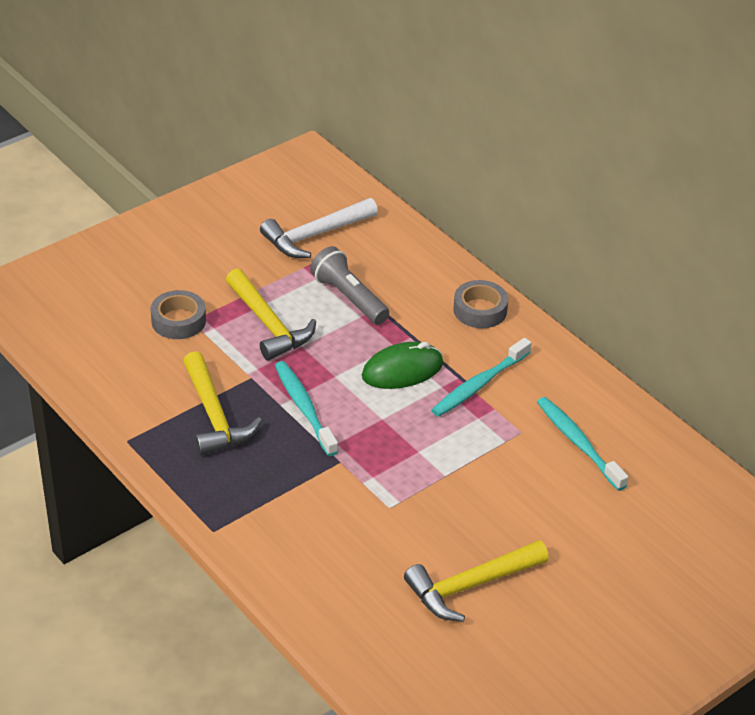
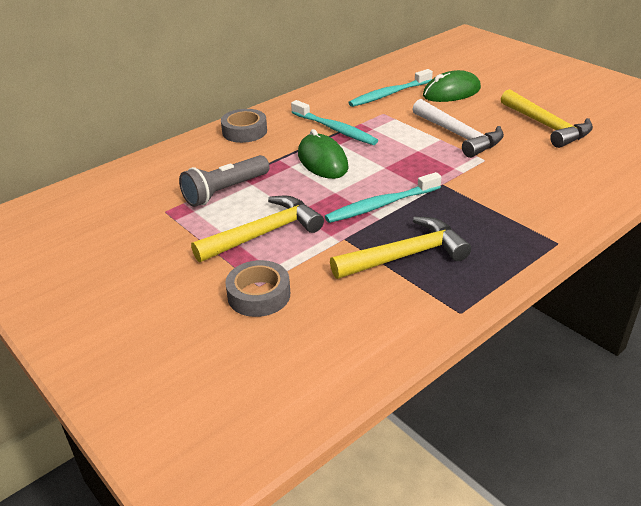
camera: 90 degrees left, 5 degrees down
white hammer [260,198,378,258] -> white hammer moved to [413,99,504,158]
none -> green mouse [423,70,481,102]

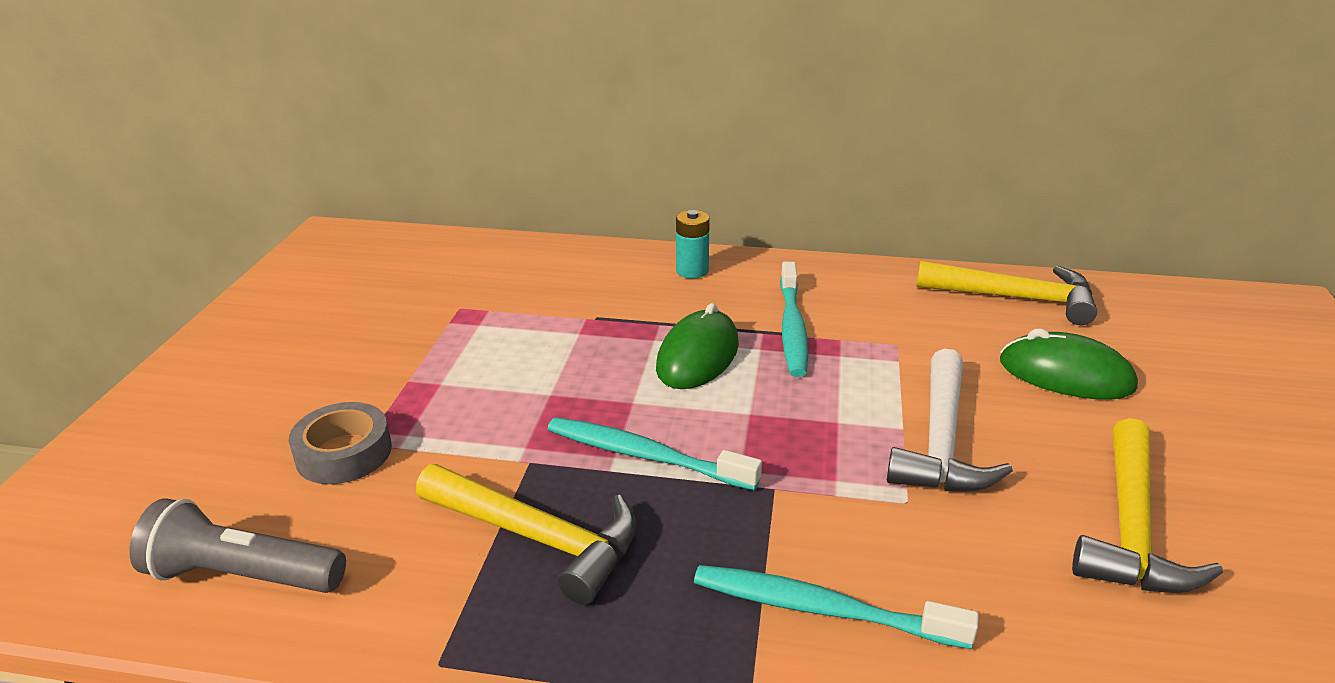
camera: 50 degrees right, 5 degrees down
grey flashlight [179,155,269,207] -> grey flashlight moved to [129,498,346,593]
yellow hammer [191,196,324,262] -> yellow hammer moved to [917,261,1097,325]
grey tape [221,109,267,143] -> turquoise battery [676,210,710,279]
turquoise toothbrush [348,69,433,107] -> turquoise toothbrush moved to [694,565,979,649]

